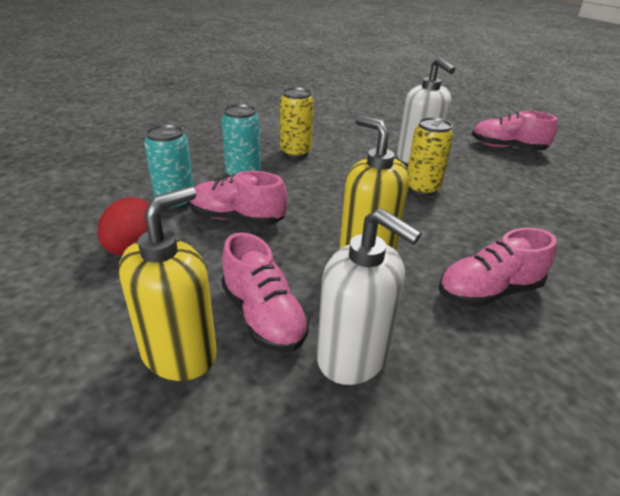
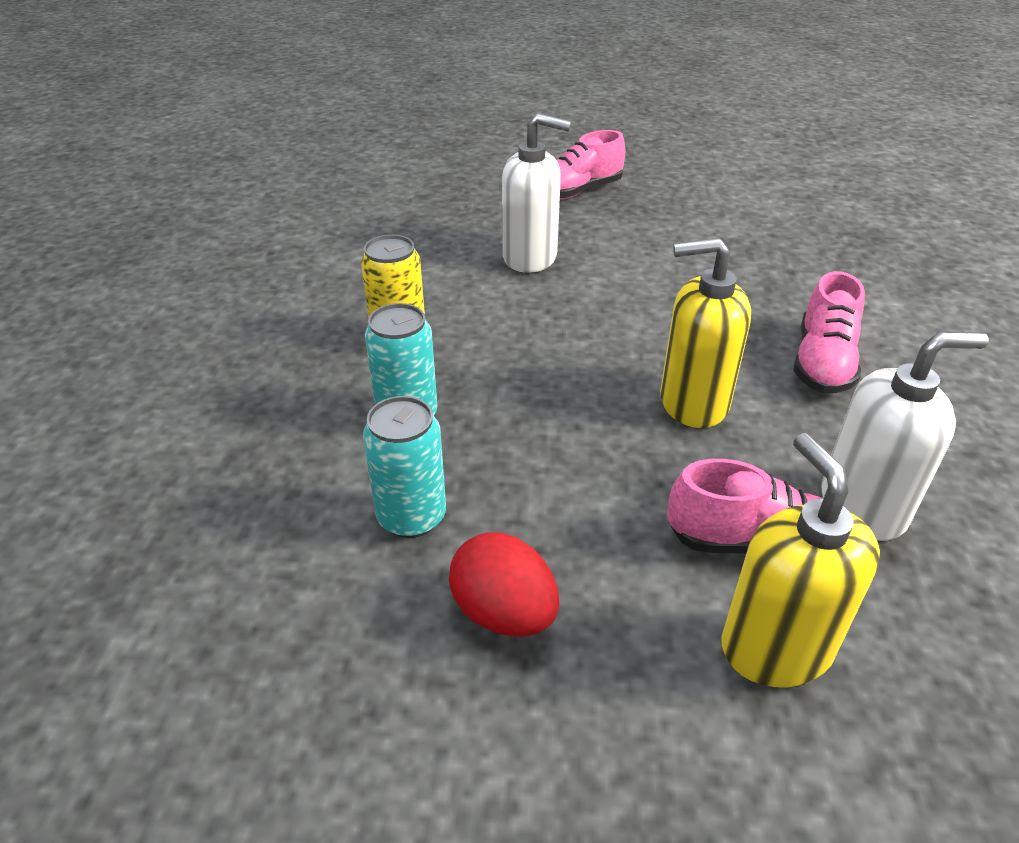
camera: 50 degrees left, 5 degrees up
pink shoe [189,171,287,226] -> none
yellow can [407,117,453,196] -> none

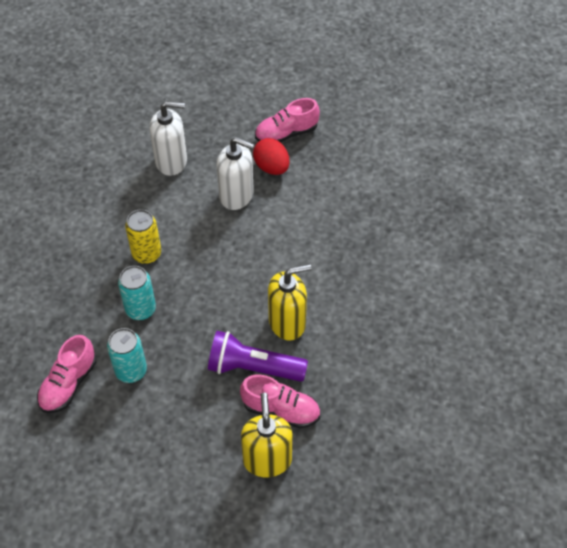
camera: 10 degrees right, 15 degrees up
red egg [449,532,559,636] -> red egg moved to [253,138,290,175]
yellow soap dispenser [660,238,751,428] -> yellow soap dispenser turned 150 degrees clockwise [268,264,311,341]
pink shoe [793,271,865,393] -> pink shoe moved to [37,335,96,413]
white soap dispenser [821,332,989,541] -> white soap dispenser moved to [150,101,187,176]
none -> purple flashlight [208,331,308,382]

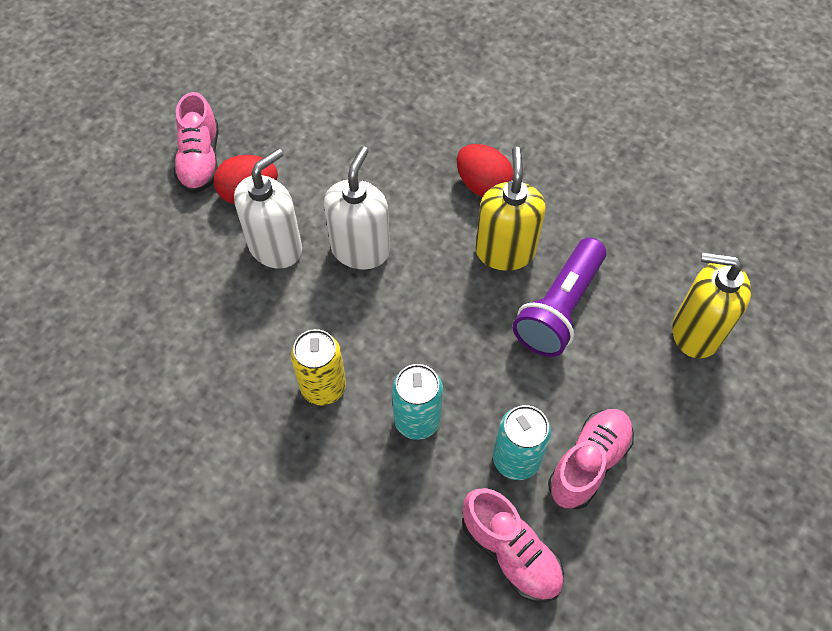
camera: 70 degrees left, 5 degrees up
white soap dispenser [150,101,187,176] -> white soap dispenser moved to [324,146,390,270]
pink shoe [240,374,320,428] -> pink shoe moved to [548,409,634,509]
none -> red egg [457,144,513,197]

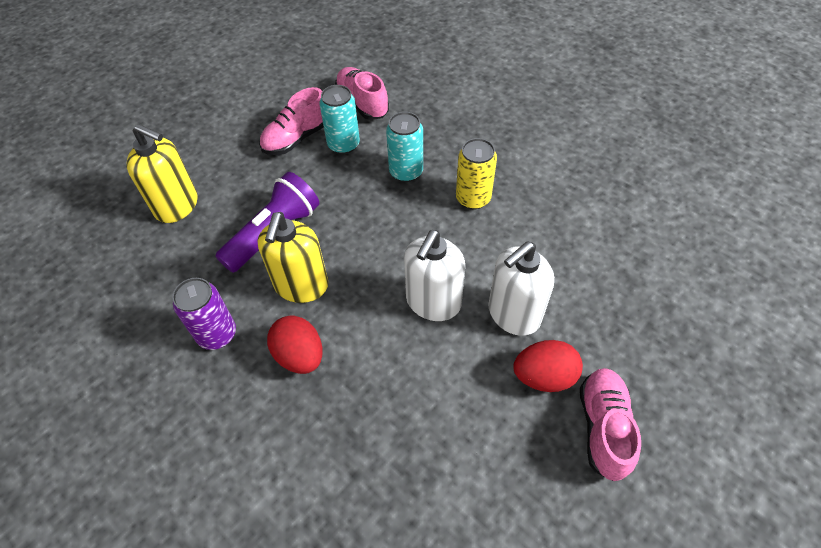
camera: 170 degrees left, 5 degrees down
none -> purple can [172,278,236,350]

